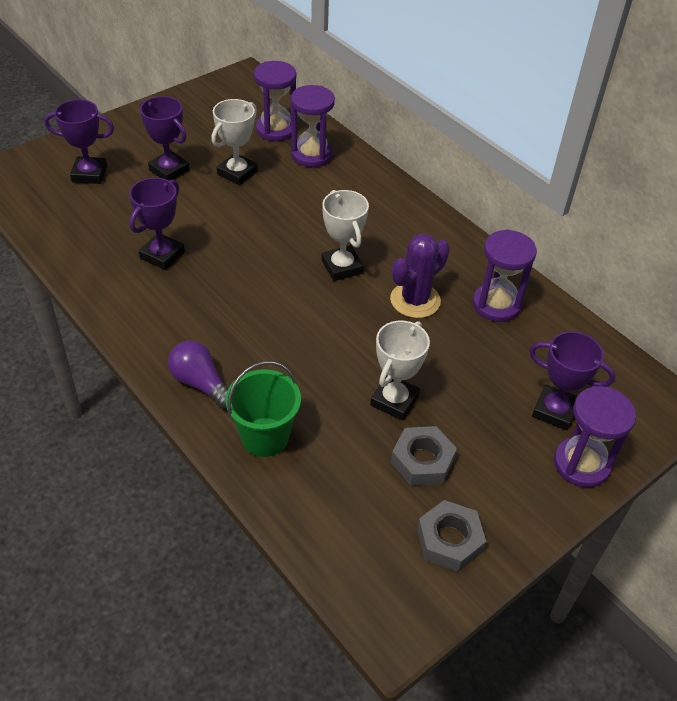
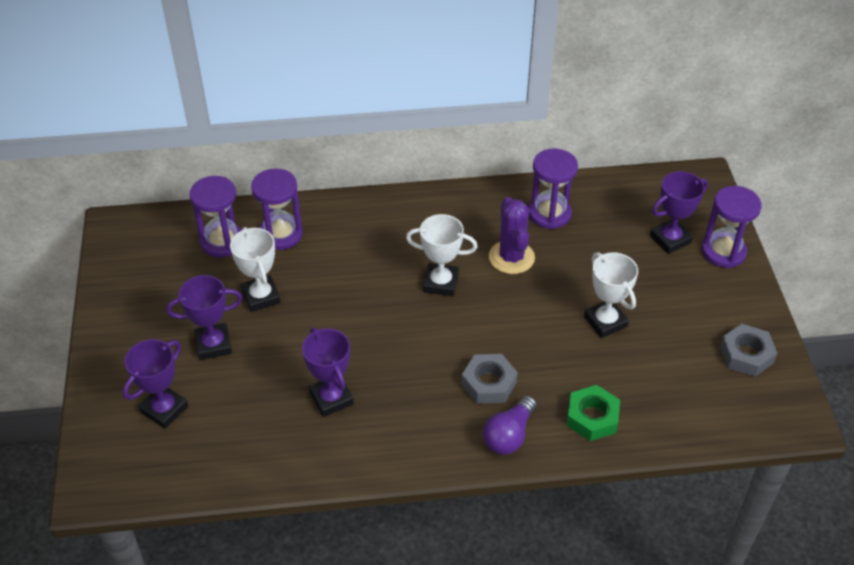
camera: 55 degrees left, 0 degrees up
purple light bulb [168,340,228,409] -> purple light bulb turned 45 degrees counterclockwise [483,396,537,455]
green bucket [226,361,301,457] -> green nut [567,385,620,441]
grey nut [391,426,457,486] -> grey nut moved to [462,354,518,404]

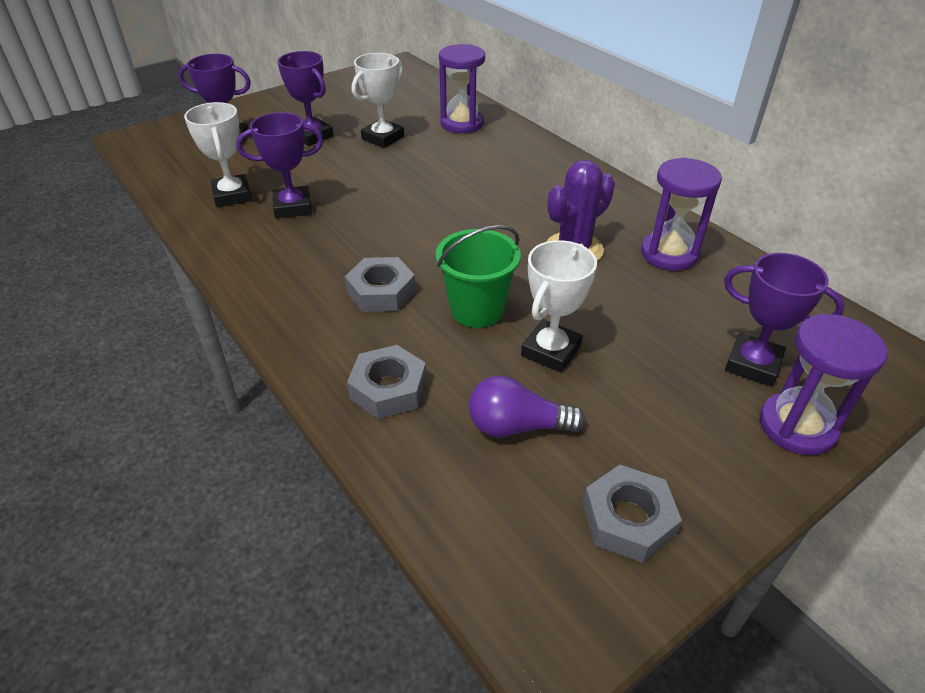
camera: 60 degrees right, 5 degrees down
purple hourglass [190,176,242,257] -> none
purple trophy [302,328,354,417] -> purple trophy turned 45 degrees clockwise [236,112,324,218]
white trophy [406,214,478,296] -> white trophy moved to [184,102,252,207]
purple light bulb [483,396,537,455] -> purple light bulb moved to [469,376,585,438]
green nut [567,385,620,441] -> grey nut [347,345,427,419]
none -> green bucket [436,225,521,328]

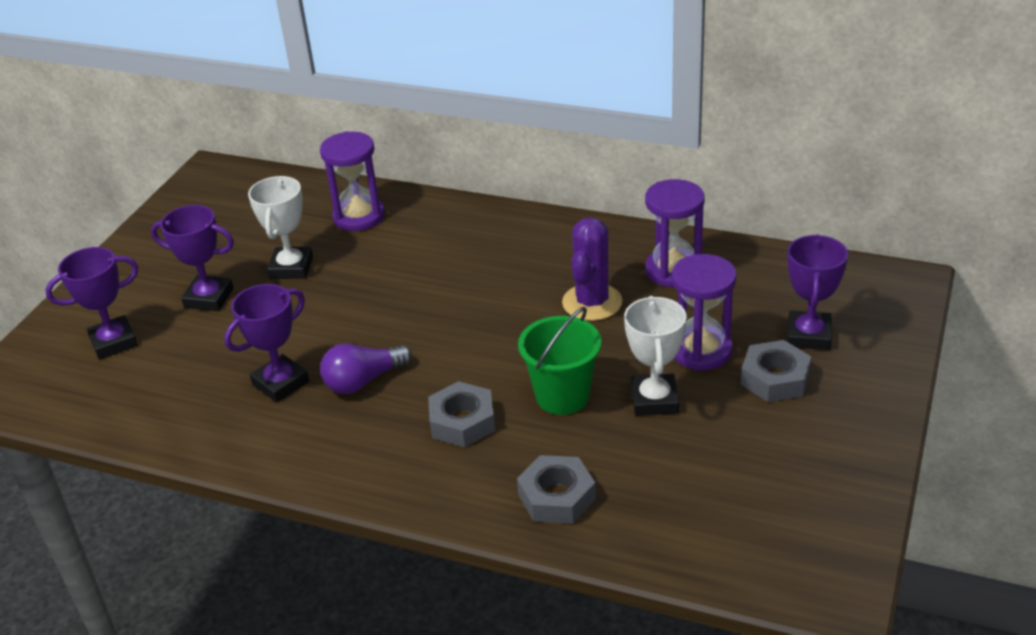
camera: 30 degrees left, 5 degrees down
white trophy [184,102,252,207] -> none
purple light bulb [469,376,585,438] -> purple light bulb moved to [320,344,412,394]
grey nut [583,464,682,563] -> grey nut moved to [741,340,811,402]
purple trophy [724,253,845,387] -> purple trophy turned 75 degrees counterclockwise [787,235,848,350]
purple hourglass [759,314,888,455] -> purple hourglass moved to [672,254,737,370]

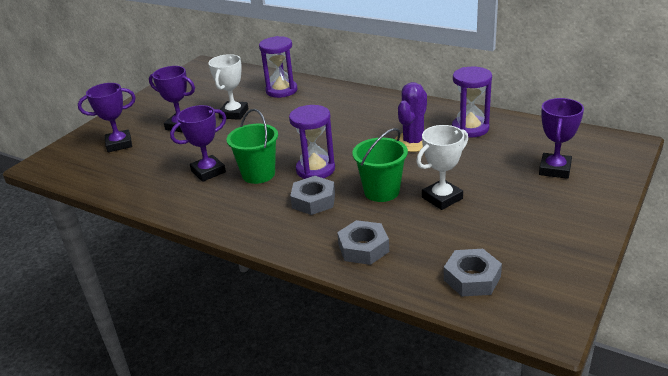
camera: 10 degrees right, 5 degrees down
purple light bulb [320,344,412,394] -> green bucket [227,109,278,184]
white trophy [624,296,686,416] -> white trophy turned 45 degrees clockwise [416,125,468,210]
purple hourglass [672,254,737,370] -> purple hourglass moved to [289,105,335,179]
grey nut [741,340,811,402] -> grey nut moved to [444,249,502,296]

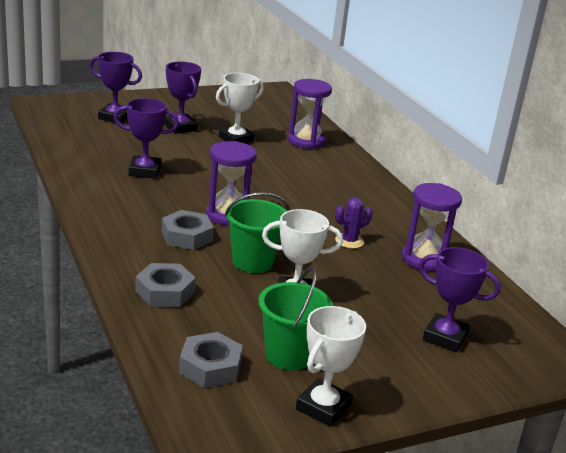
camera: 30 degrees right, 5 degrees down
green bucket [227,109,278,184] -> green bucket moved to [259,267,333,370]
purple cactus [395,82,427,152] -> purple cactus [335,198,373,249], size x0.62
purple trophy [539,98,584,179] -> purple trophy turned 60 degrees clockwise [419,247,501,352]
none -> white trophy [296,306,366,426]

